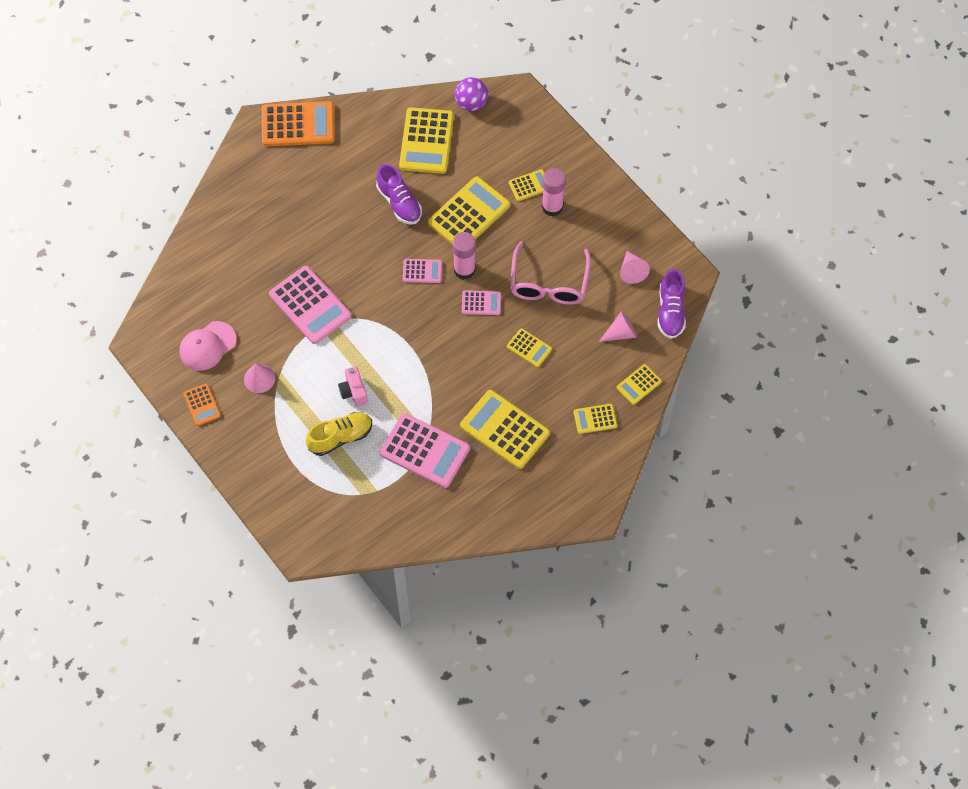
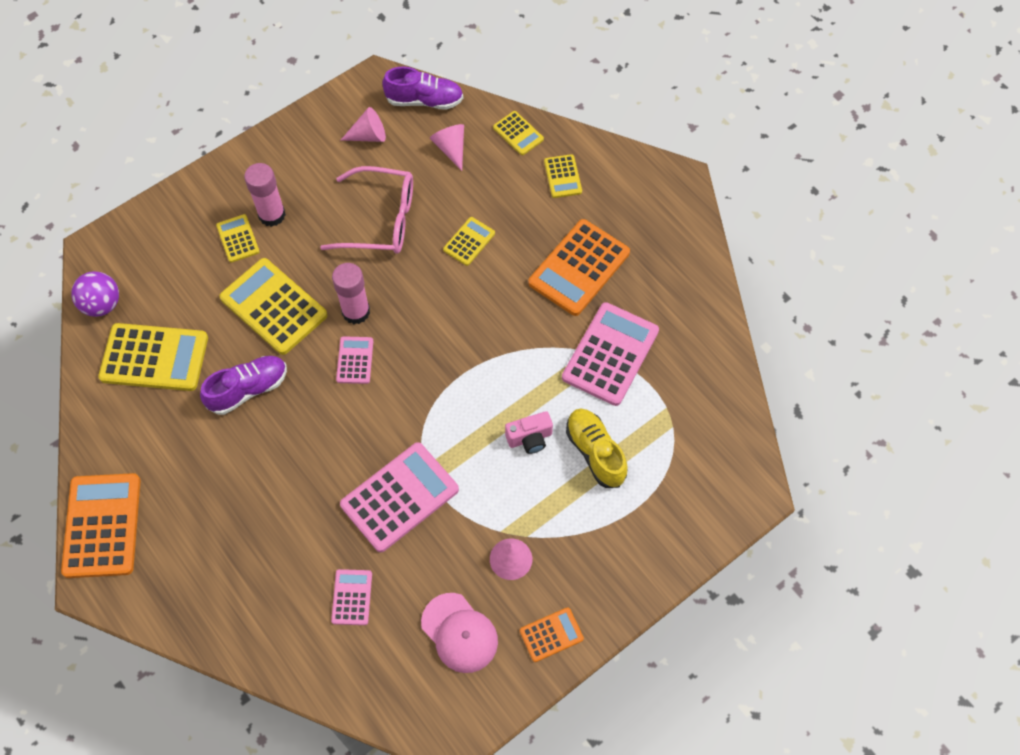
camera: 90 degrees left, 0 degrees up
yellow calculator [460,390,550,469] -> orange calculator [528,219,630,316]
pink calculator [462,290,501,315] -> pink calculator moved to [331,569,372,625]

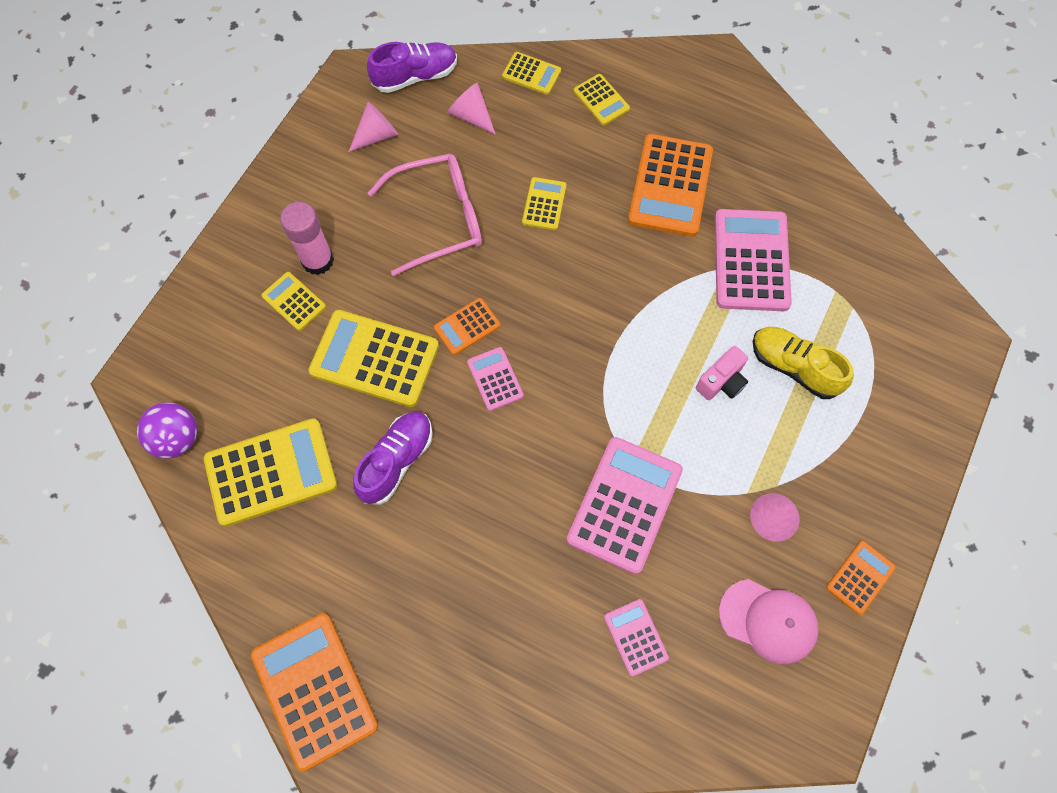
camera: 25 degrees left, 5 degrees up
pink glue stick [332,263,370,324] -> orange calculator [434,298,500,355]

